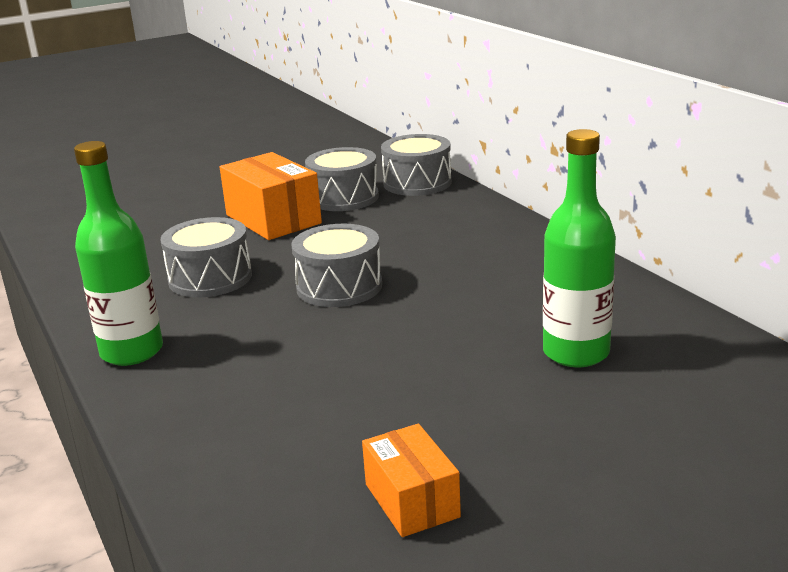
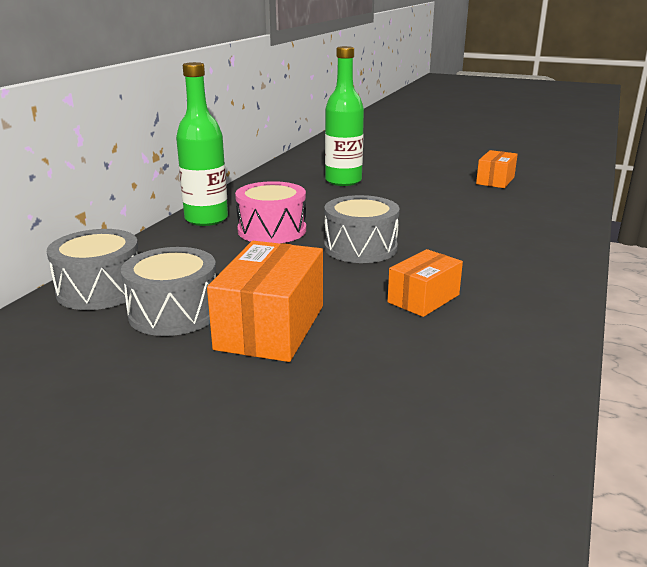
camera: 130 degrees left, 0 degrees up
green bottle [74,141,163,366] -> green bottle moved to [176,62,228,226]
grey drum [161,217,252,297] -> orange box [388,249,463,317]
none -> pink drum [235,181,306,243]

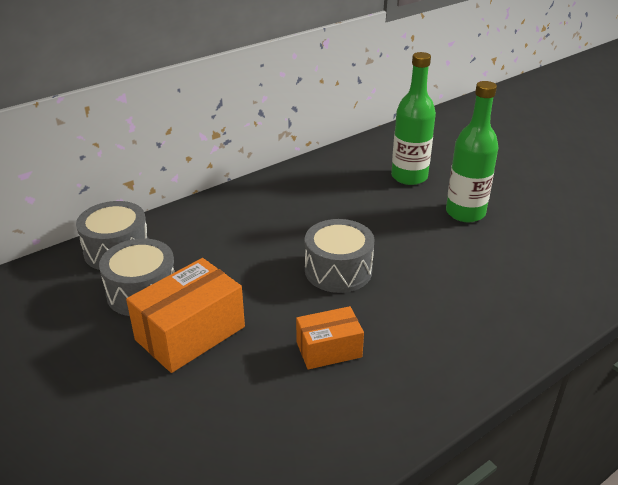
camera: 30 degrees right, 10 degrees up
green bottle [176,62,228,226] -> green bottle moved to [446,81,498,222]
pink drum [235,181,306,243] -> none
orange box [476,150,518,188] -> none

